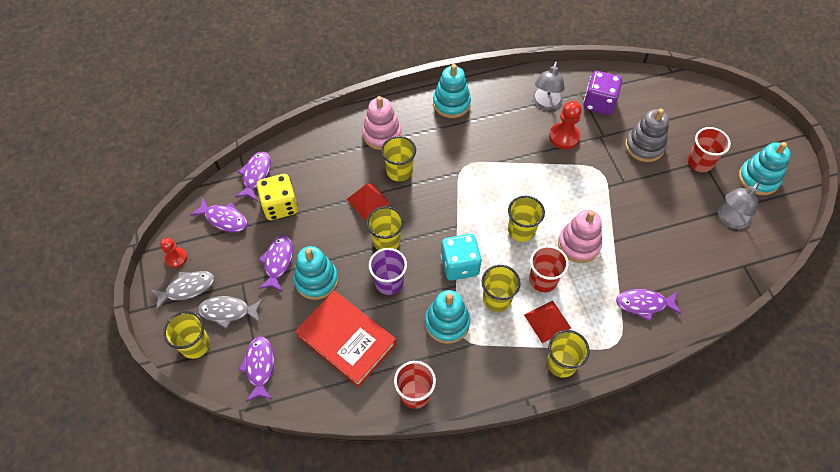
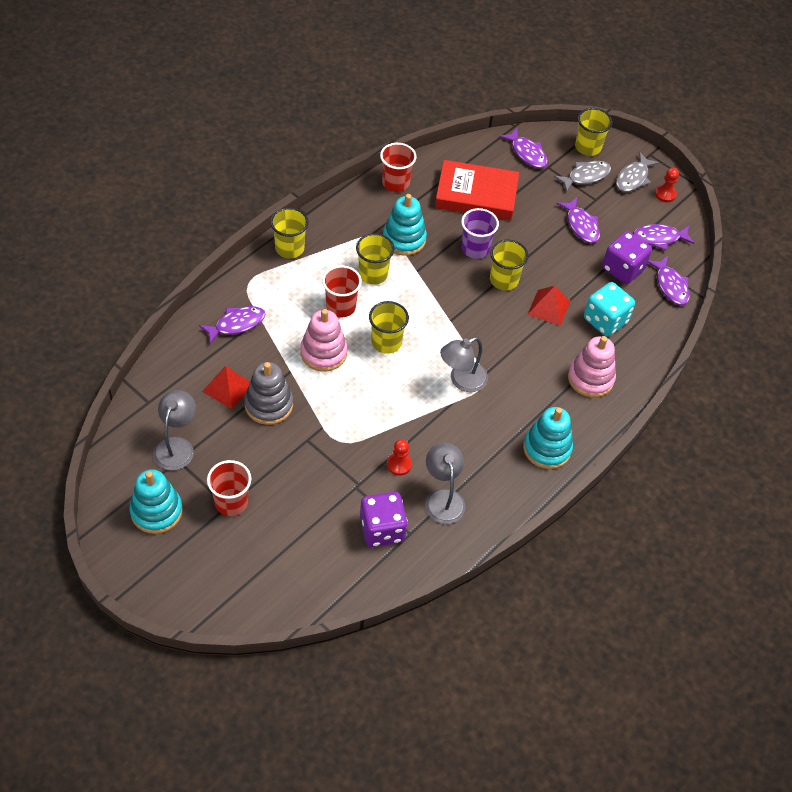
camera: 145 degrees right, 5 degrees down
yellow dice [256,174,298,220] -> purple dice [602,231,652,284]
turquoise stacking toy [294,246,338,300] -> none
yellow cup [381,136,416,181] -> none
turquoise dice [441,234,482,281] -> turquoise dice moved to [584,282,635,336]
red pyramid [524,300,571,343] -> red pyramid moved to [202,367,250,409]
red pawn [549,101,582,149] -> red pawn [387,439,412,476], size x0.65
grey stacking toy [625,108,669,162] -> grey stacking toy moved to [244,362,293,425]
none -> grey lamp [440,337,488,392]

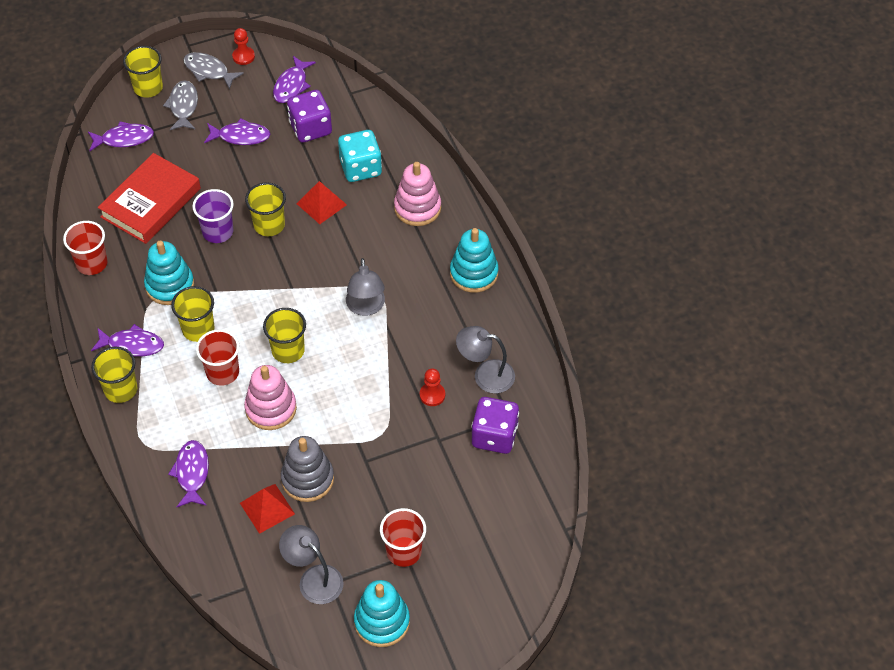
camera: 60 degrees left, 0 degrees up
grey fish [616,152,659,192] -> grey fish turned 150 degrees clockwise [183,52,244,89]
purple fish [648,256,690,305] -> purple fish moved to [91,324,164,357]

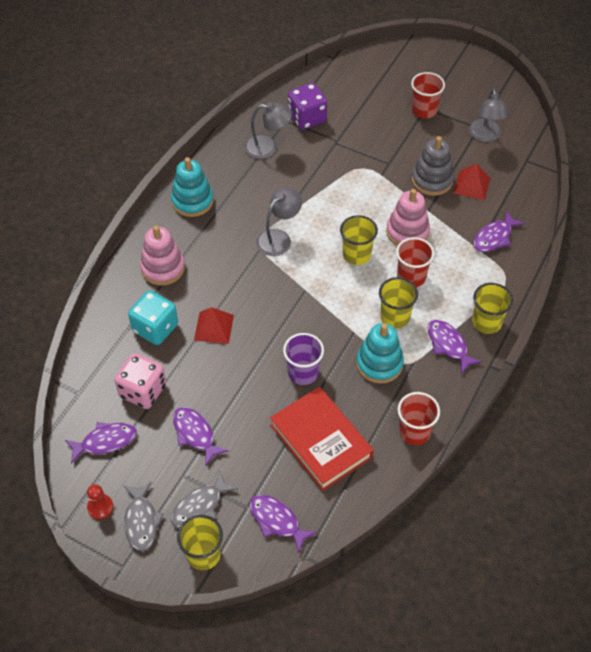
camera: 130 degrees left, 0 degrees up
red book [98,153,201,244] -> red book turned 60 degrees clockwise [270,387,374,491]
yellow cup [245,182,286,236] -> none
purple dice [287,90,332,143] -> pink dice [114,353,166,409]
turquoise stacking toy [354,580,410,647] -> none
red pawn [420,368,445,406] -> none
grey lamp [456,326,515,393] -> grey lamp turned 60 degrees counterclockwise [245,102,292,159]

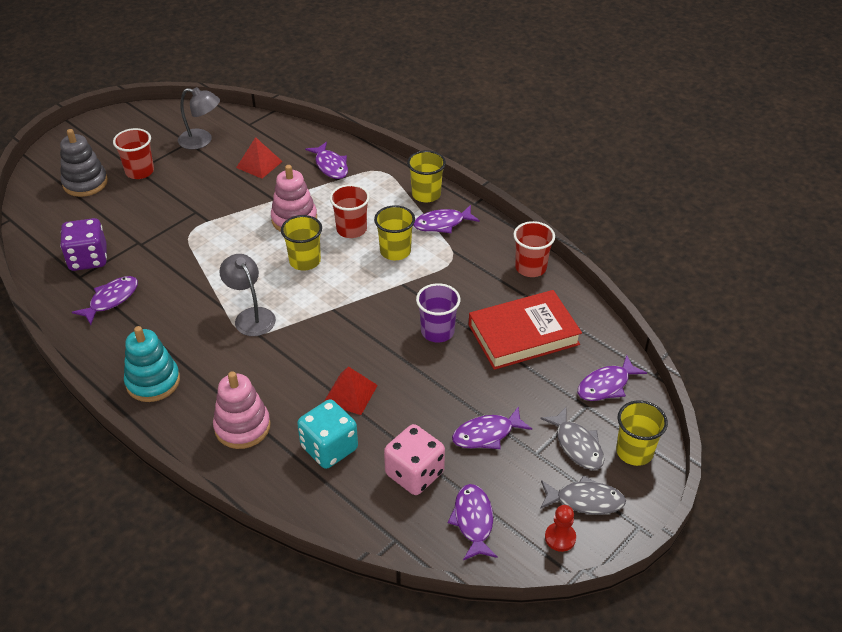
camera: 75 degrees left, 10 degrees down
grey lamp [245,102,292,159] -> purple fish [72,276,138,325]
turquoise stacking toy [356,323,404,384] -> none
grey stacking toy [412,136,454,196] -> grey stacking toy moved to [60,129,108,197]

